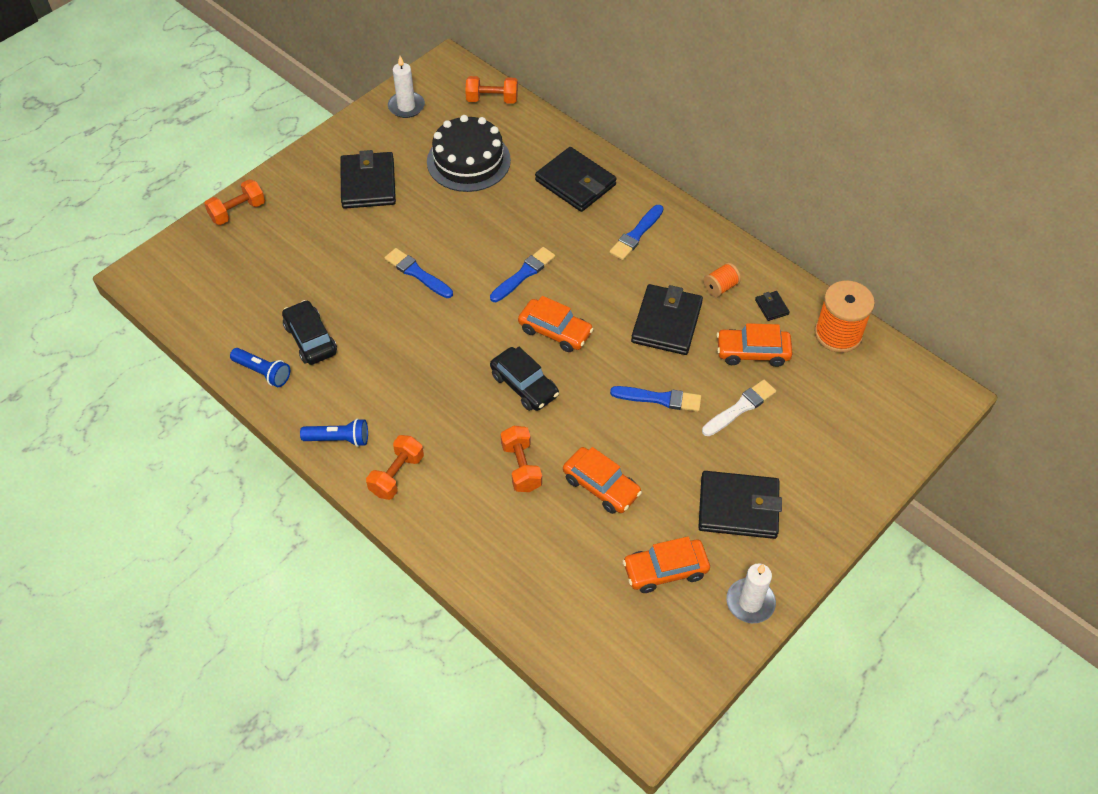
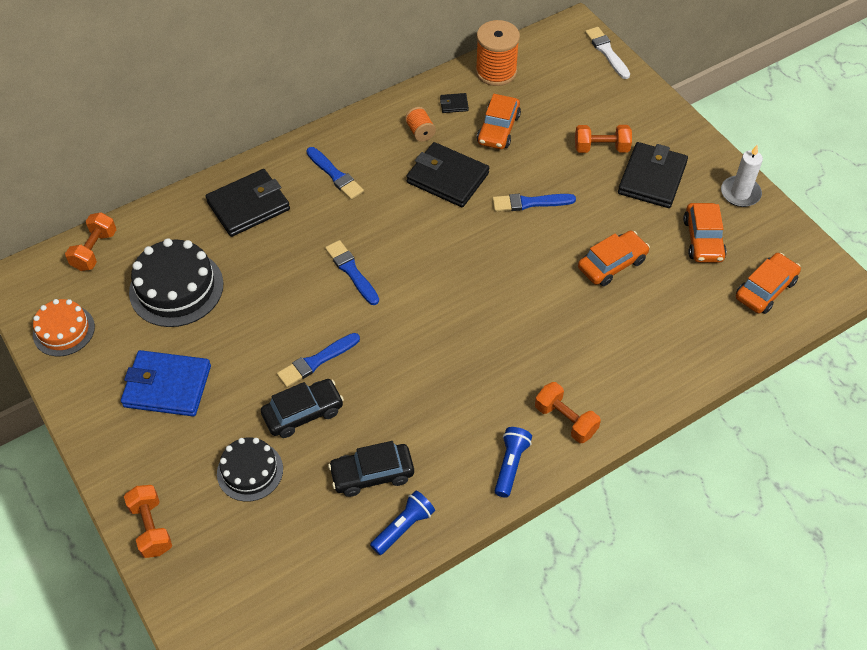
camera: 75 degrees left, 0 degrees up
black wallet [340,150,396,209] -> blue wallet [121,350,211,416]
white candle [388,56,425,118] -> orange cake [33,299,95,356]
black car [490,347,559,411] -> black car moved to [261,379,344,438]
orange dumbbell [501,426,542,492] -> orange dumbbell moved to [575,125,632,153]
orange car [518,296,594,352] -> orange car moved to [736,253,801,314]
blue brush [610,386,701,412] -> blue brush turned 120 degrees counterclockwise [492,194,576,212]
white brush [702,380,776,436] -> white brush moved to [585,27,630,79]
none -> black cake [217,437,283,502]

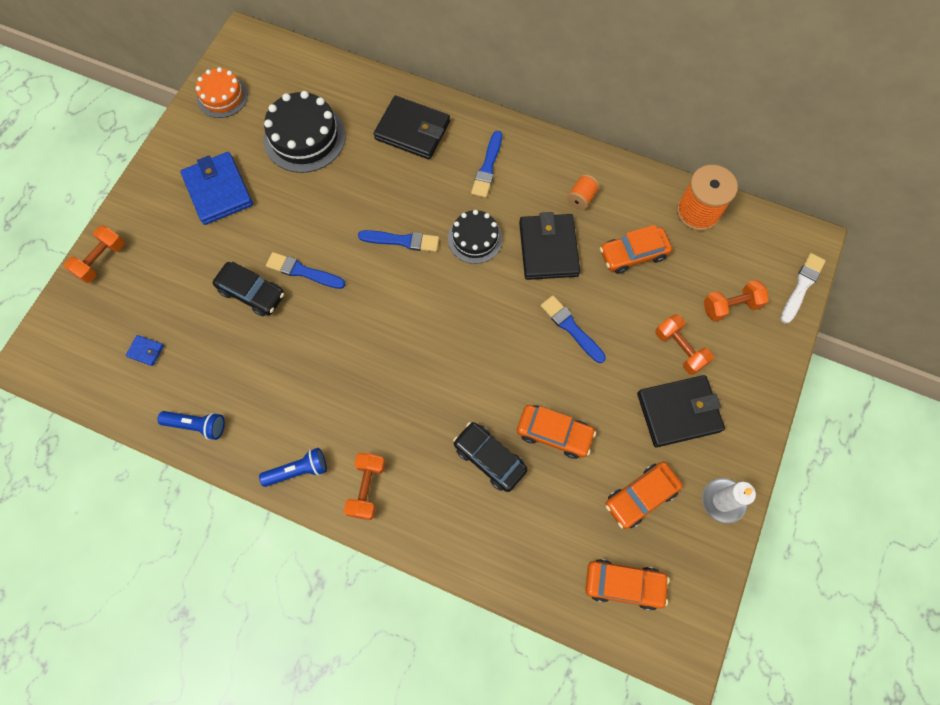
camera: 55 degrees right, 15 degrees up
orange dumbbell [65,212,116,271] -> orange dumbbell moved to [704,280,769,322]
black cake [217,437,283,502] -> black cake moved to [448,210,503,264]
blue brush [325,240,379,305] -> blue brush turned 75 degrees clockwise [358,230,439,252]
black car [328,441,414,497] -> black car moved to [453,422,528,492]
black wallet [440,93,469,113] -> none
none -> blue wallet [126,335,164,366]

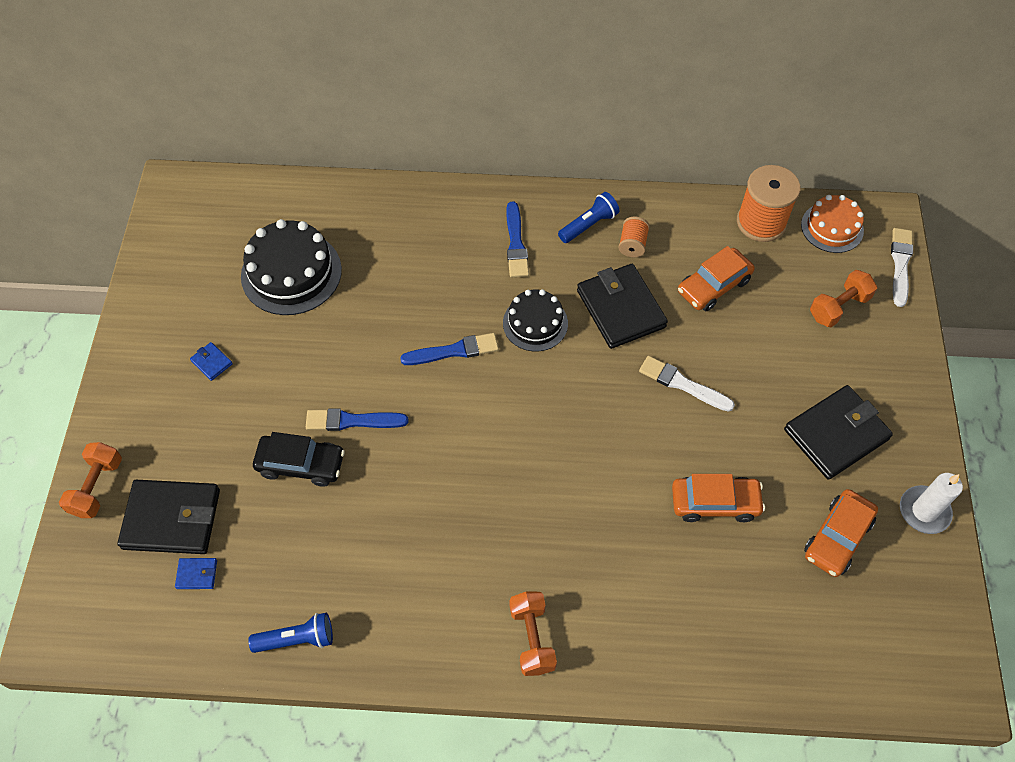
camera: 20 degrees left, 10 degrees down
blue wallet [181,152,253,225] -> blue wallet [190,342,233,381], size x0.42
orange cake [196,67,248,118] -> orange cake moved to [801,195,864,253]
blue flashlight [259,448,327,487] -> blue flashlight moved to [558,192,619,243]
black wallet [374,96,450,159] -> black wallet moved to [117,480,220,554]
black car [453,422,528,492] -> none
blue brush [540,295,606,363] -> white brush [639,356,735,412]
orange car [585,559,669,611] -> none
orange dumbbell [655,314,714,375] -> none

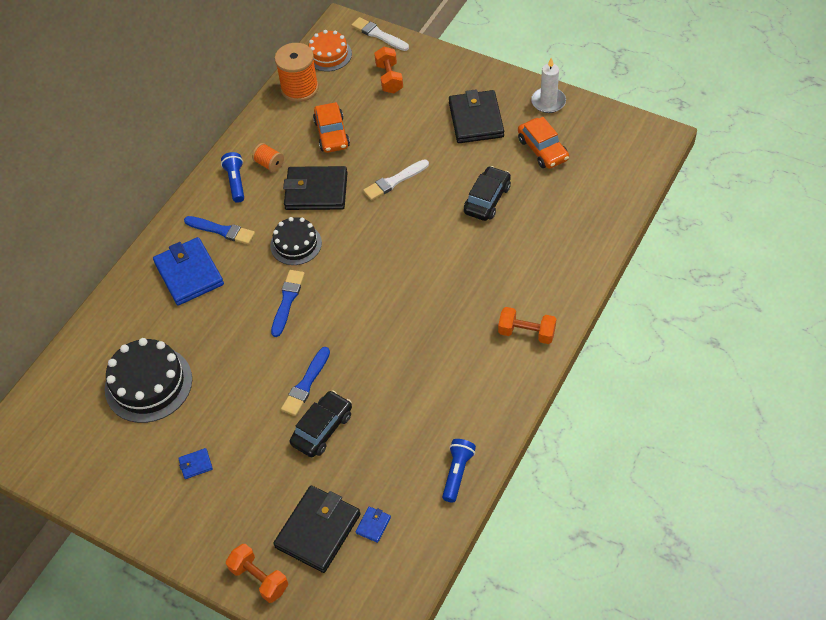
camera: 60 degrees left, 5 degrees down
orange car [672,474,765,522] -> black car [464,166,511,221]
none -> blue wallet [153,237,224,306]

